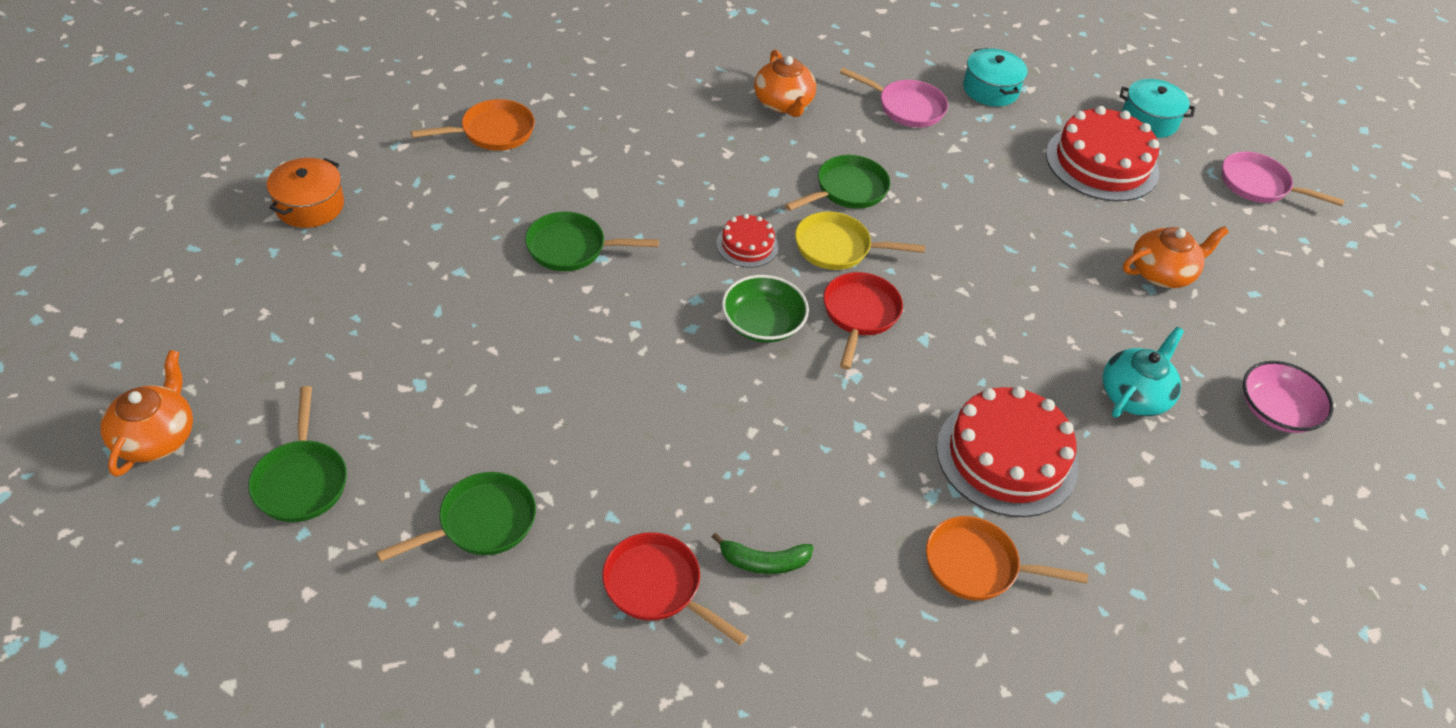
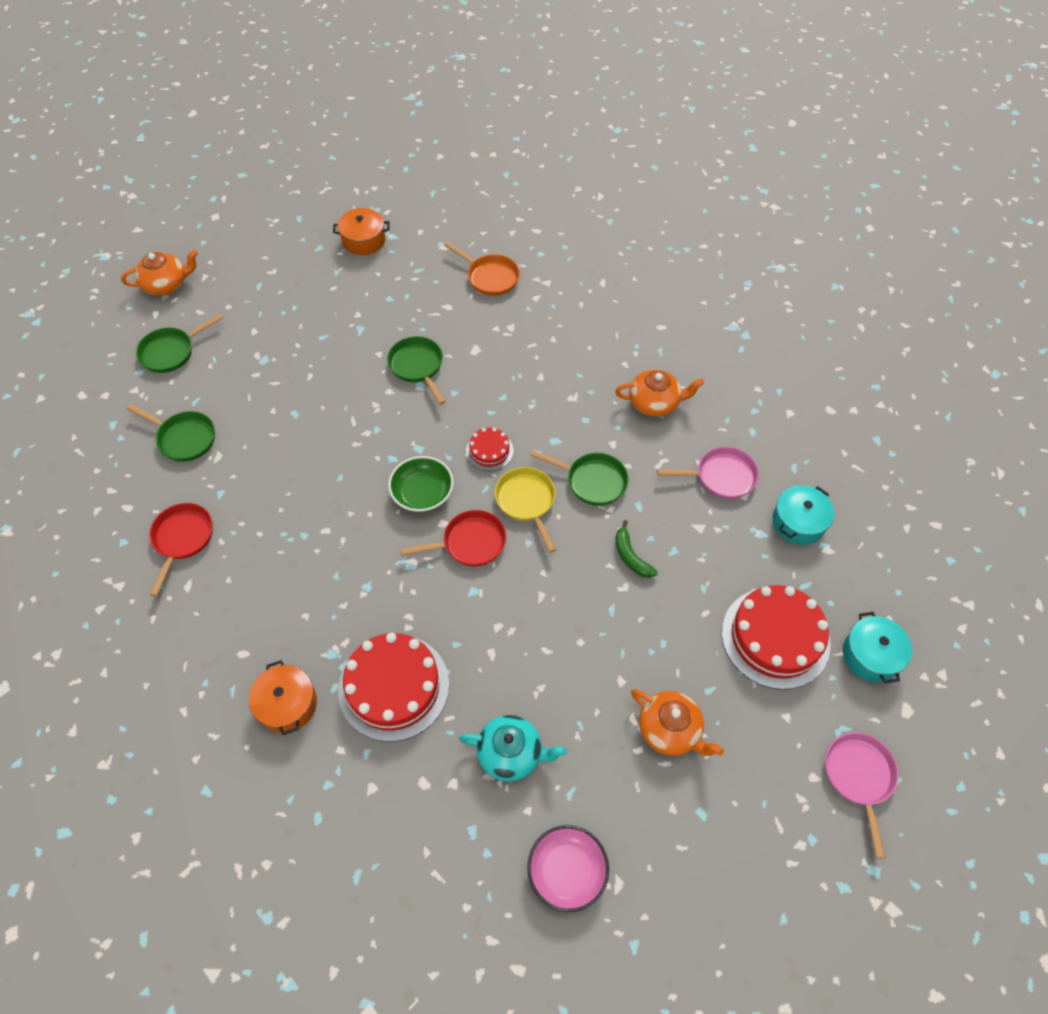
camera: 65 degrees right, 10 degrees up
green banana [712,533,814,574] -> green banana moved to [615,520,658,578]
orange teapot [754,50,816,117] -> orange teapot turned 135 degrees counterclockwise [615,369,704,417]
pink pan [840,68,948,128] -> pink pan turned 90 degrees counterclockwise [657,446,759,499]
orange pan [926,516,1088,601] -> orange pot [249,660,317,735]

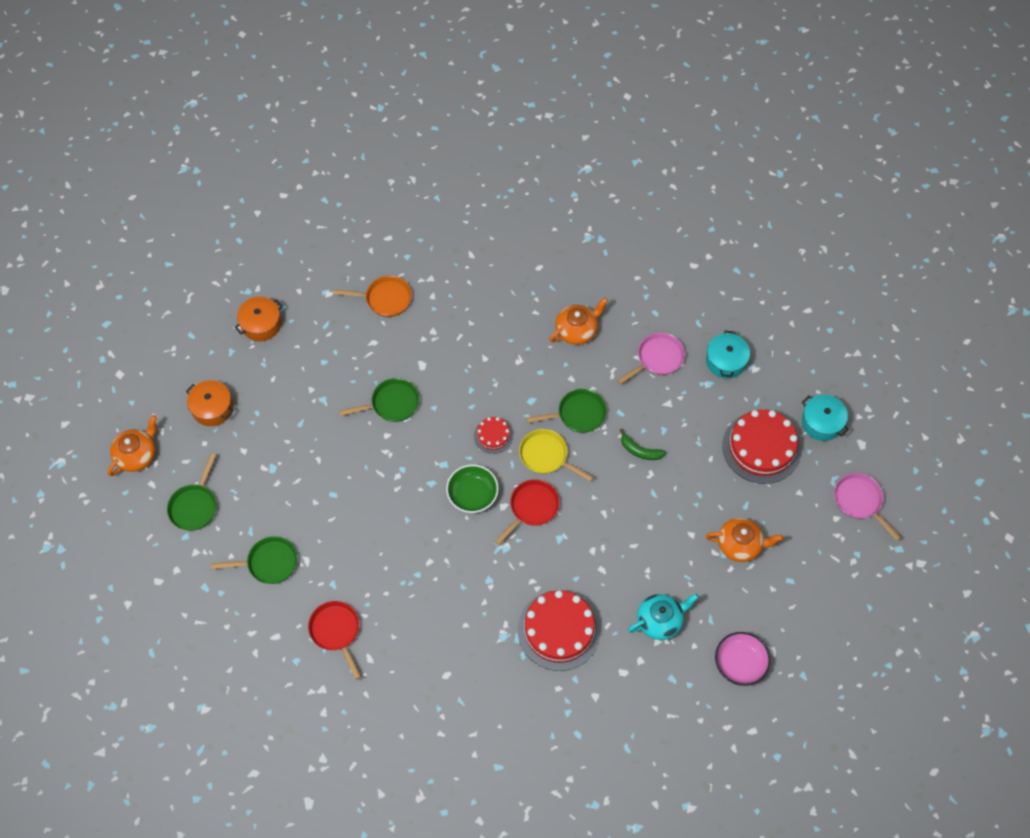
camera: 35 degrees left, 5 degrees up
orange pot [249,660,317,735] -> orange pot moved to [186,380,233,426]
green pan [387,336,446,405] -> green pan turned 135 degrees clockwise [339,378,419,422]

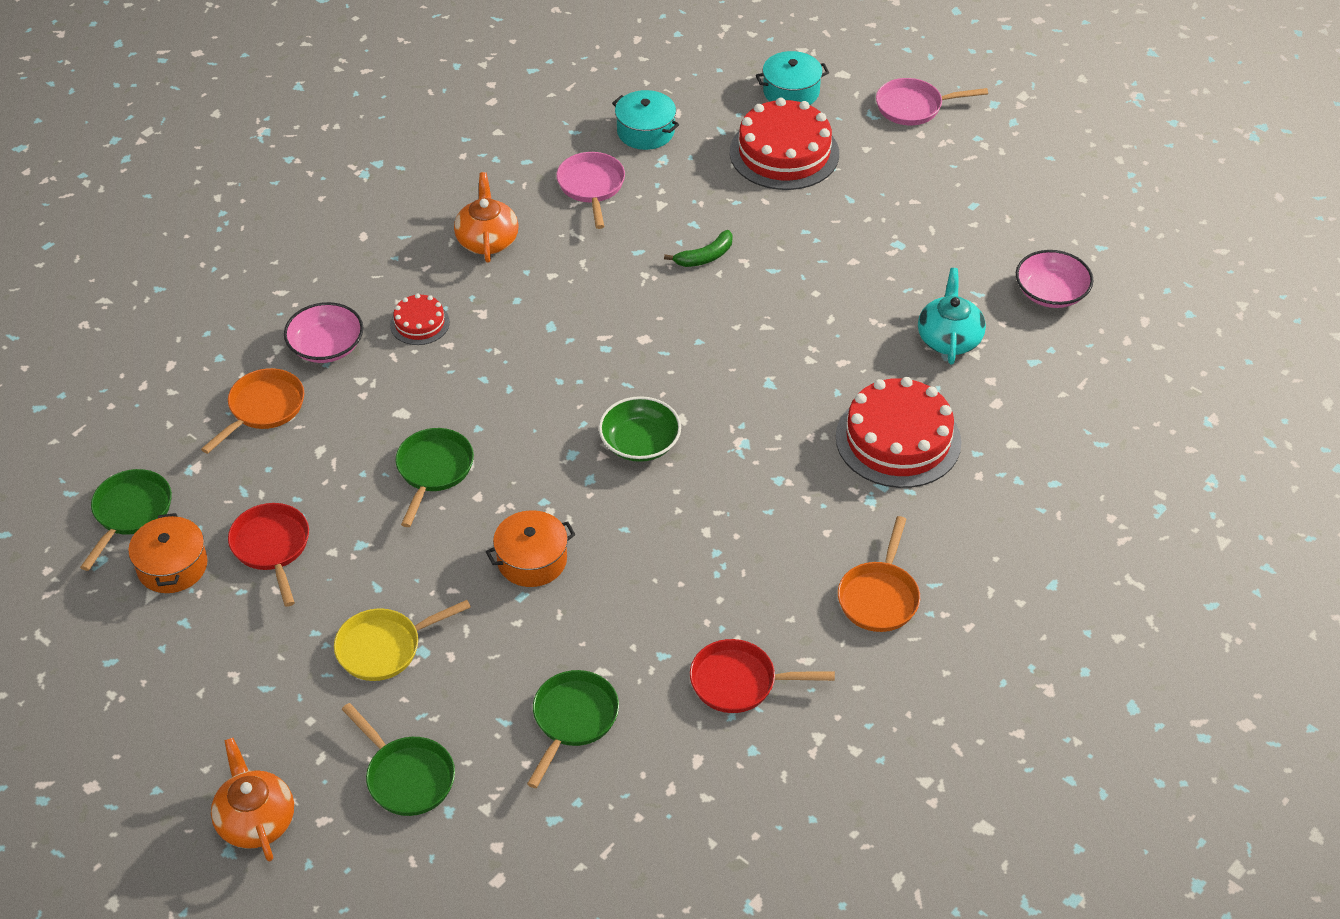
camera: 60 degrees left, 15 degrees down
orange pot [186,380,233,426] -> orange pot moved to [486,510,576,587]
red cake [474,417,513,454] -> red cake moved to [390,294,450,345]
red pan [494,479,560,545] -> red pan moved to [228,503,309,607]
yellow pan [519,429,594,482] -> yellow pan moved to [334,600,471,681]
green pan [526,389,606,433] -> green pan moved to [80,469,172,571]
orange teapot [706,518,784,562] -> none
none -> pink bowl [284,302,363,363]
none -> orange pan [838,516,920,632]

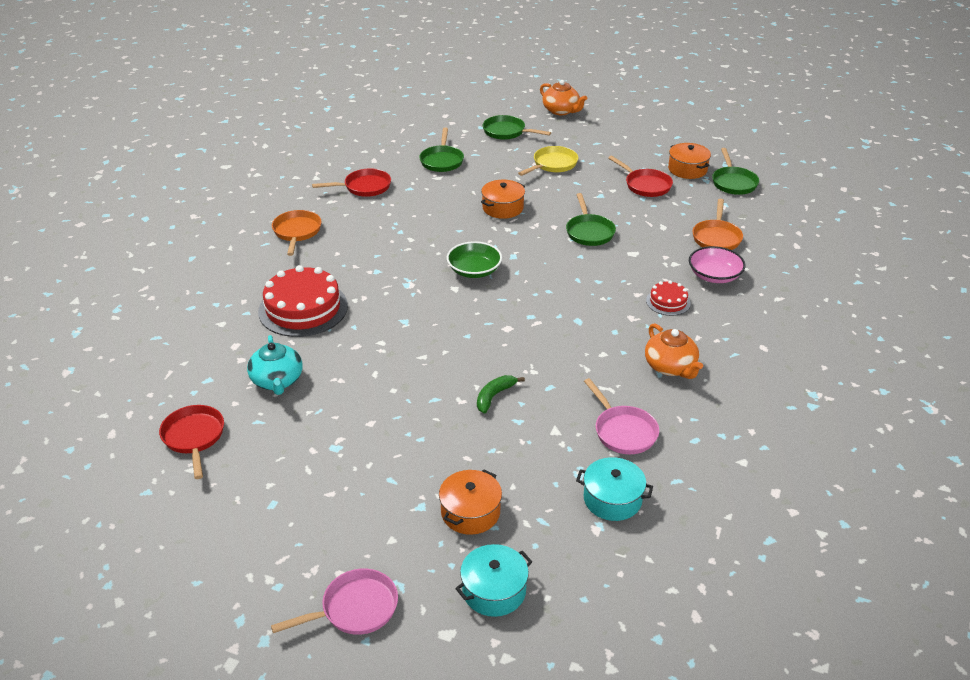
camera: 160 degrees right, 10 degrees down
red cake [730,98,839,190] -> orange pot [439,469,502,535]
pink bowl [1016,250,1093,308] -> red pan [159,405,224,479]

